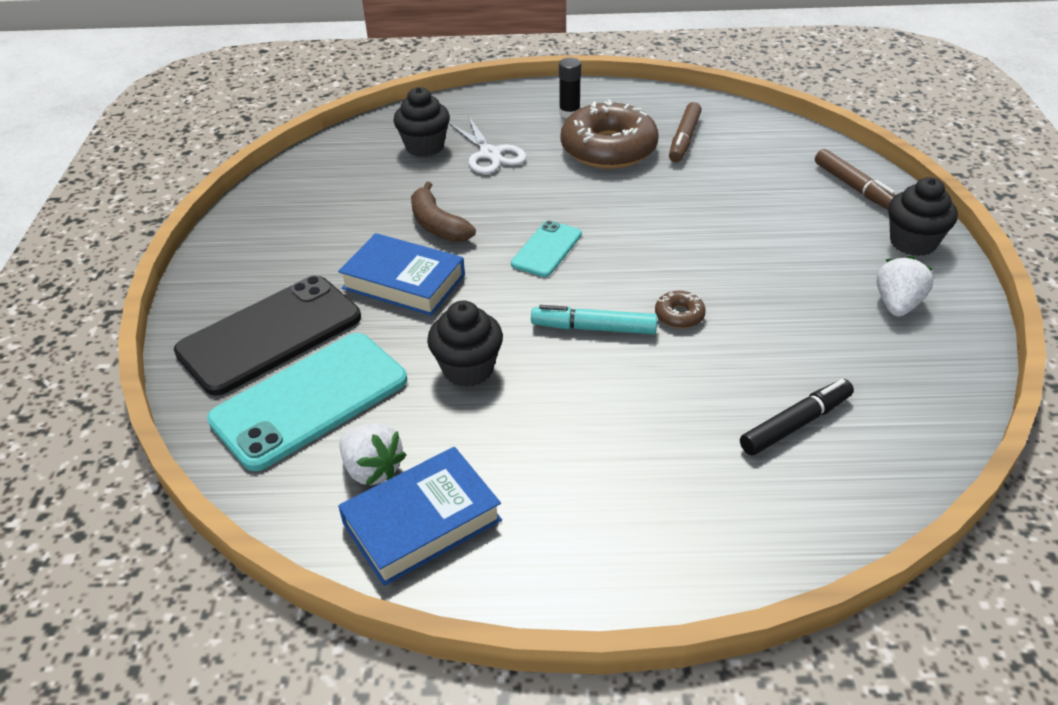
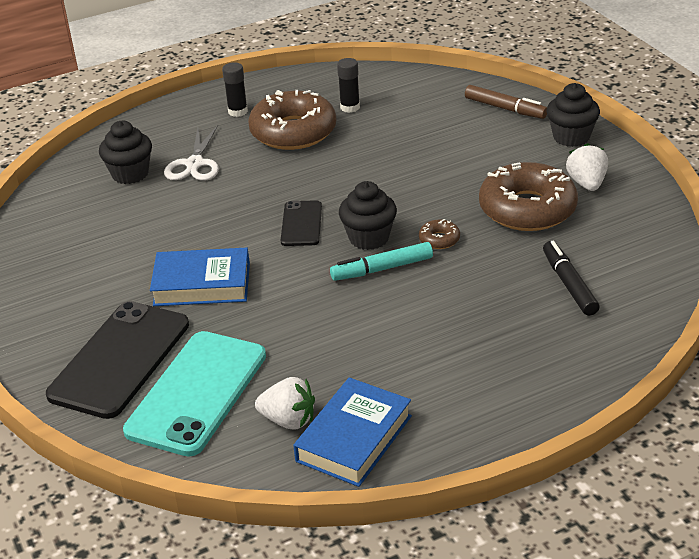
camera: 25 degrees left, 5 degrees down
brown banana [411,182,476,242] -> none
black cupcake [427,301,503,387] -> black cupcake moved to [339,181,397,250]
white scissors [448,116,527,174] -> white scissors turned 60 degrees clockwise [164,125,219,181]
turquoise phone [511,220,582,277] -> black phone [281,200,322,246]
brown marker [669,102,702,162] -> black glue stick [337,58,360,113]
black marker [740,379,854,456] -> black marker turned 45 degrees counterclockwise [543,241,600,316]
none -> brown donut [479,162,578,231]

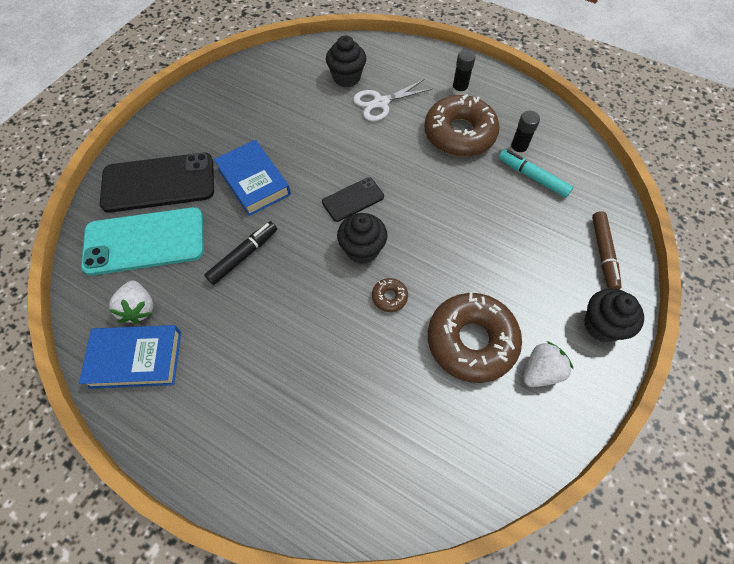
camera: 55 degrees right, 25 degrees up
turquoise marker [330,242,433,281] -> turquoise marker moved to [498,149,573,198]
black marker [543,241,600,316] -> black marker moved to [204,221,277,285]

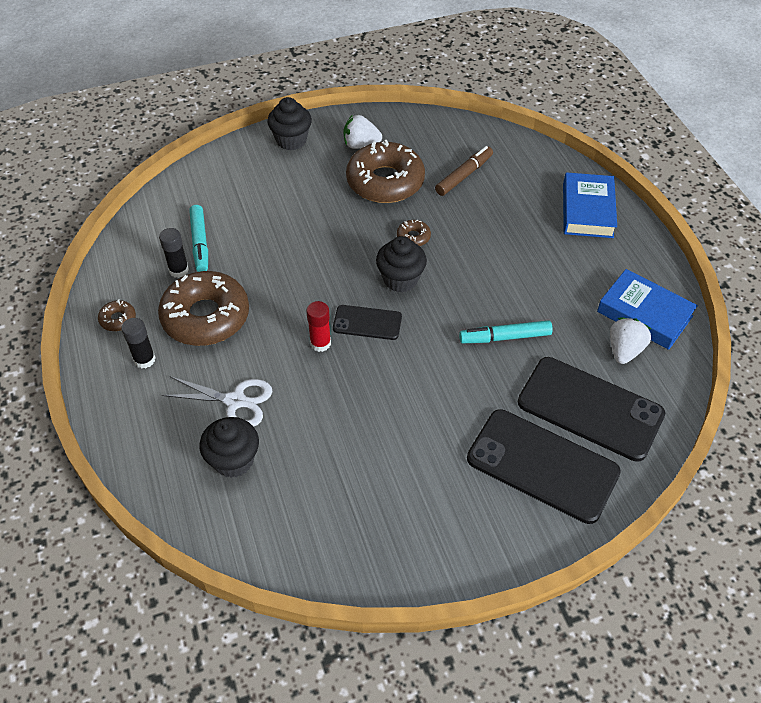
camera: 140 degrees left, 10 degrees down
turquoise phone [81,207,204,276] -> black phone [518,357,665,462]
black marker [204,221,277,285] -> turquoise marker [459,320,553,343]
blue book [214,140,291,216] -> blue book moved to [563,172,617,238]
brown marker [592,211,622,289] -> brown marker moved to [435,146,493,196]
none -> brown donut [98,299,136,331]
none -> red glue stick [306,301,331,352]

